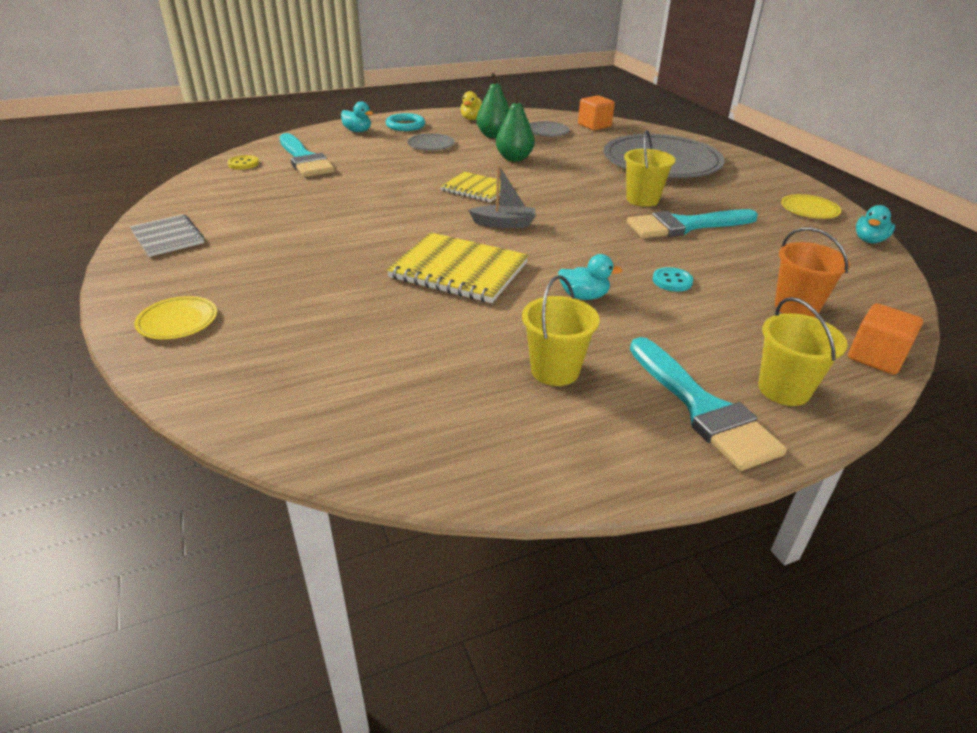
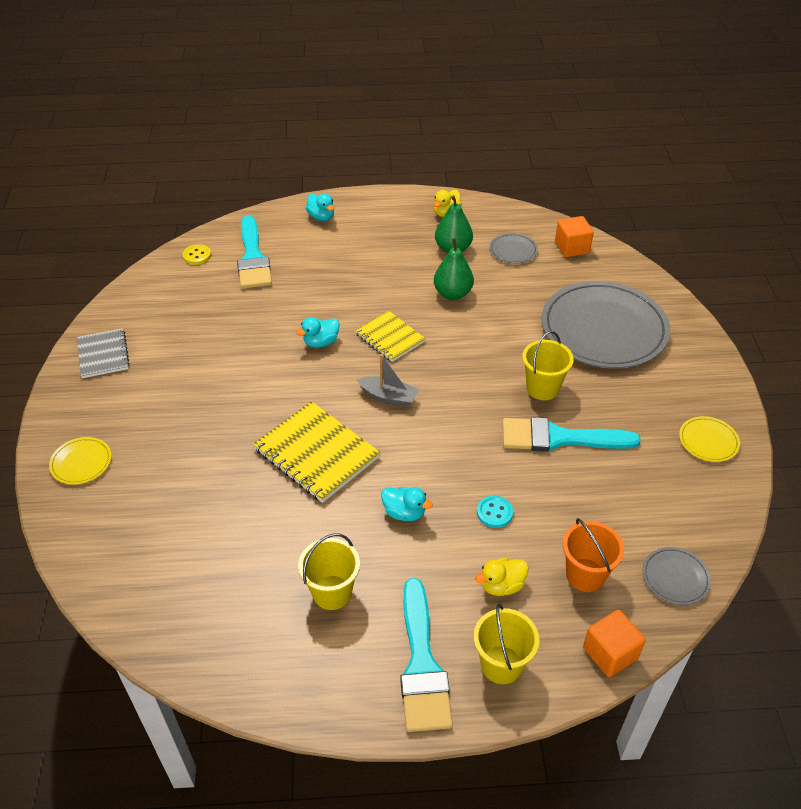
camera: 20 degrees right, 10 degrees up
turquoise ring [386,113,425,131] -> none
grey plate [407,133,455,150] -> grey plate moved to [643,547,711,605]
turquoise duck [856,205,895,243] -> turquoise duck moved to [296,317,340,348]
none -> yellow duck [475,558,529,596]

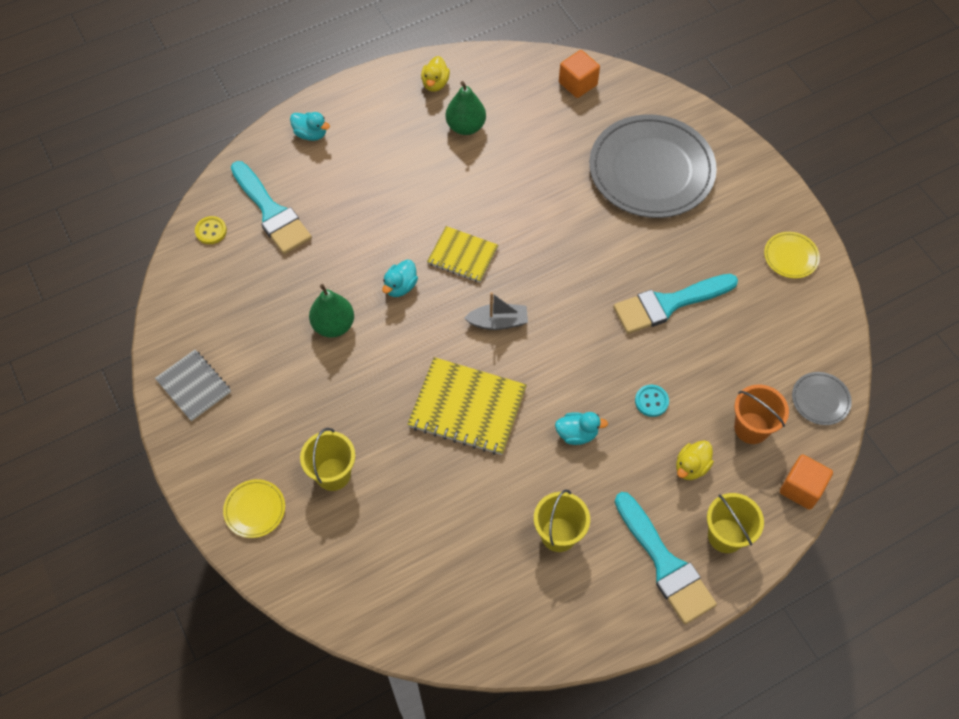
camera: 25 degrees left, 15 degrees up
green pear [434,238,474,300] -> green pear moved to [309,284,354,338]
grey plate [489,233,538,264] -> none
yellow bucket [522,331,574,400] -> yellow bucket moved to [300,428,355,491]

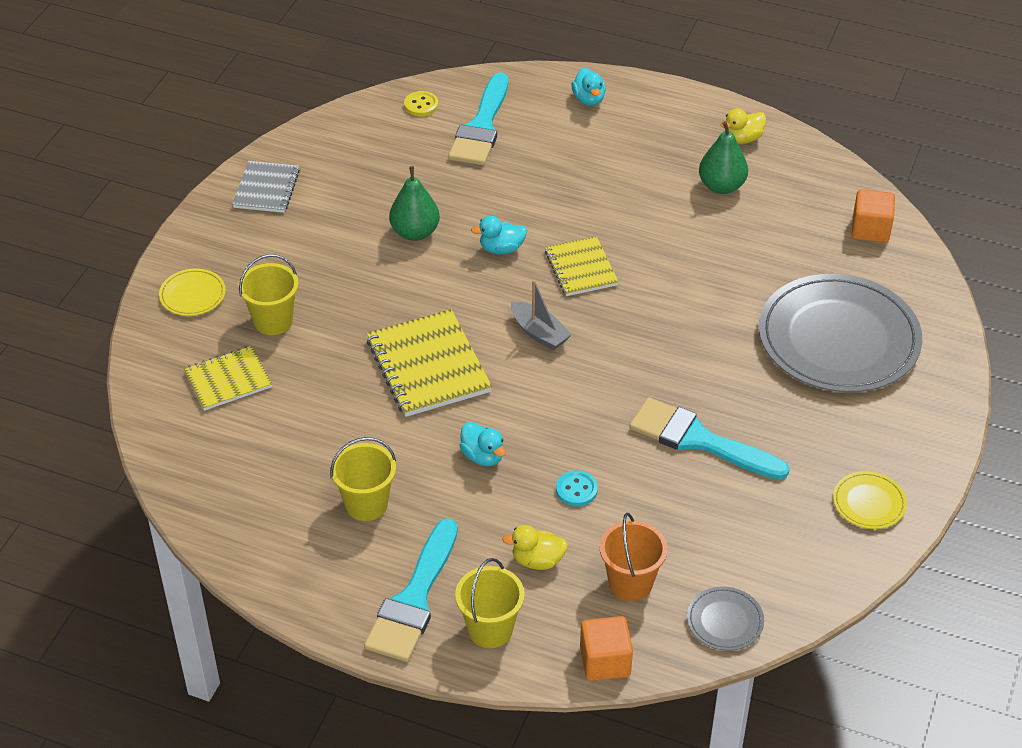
camera: 50 degrees right, 15 degrees down
none -> yellow notebook [183,346,272,411]

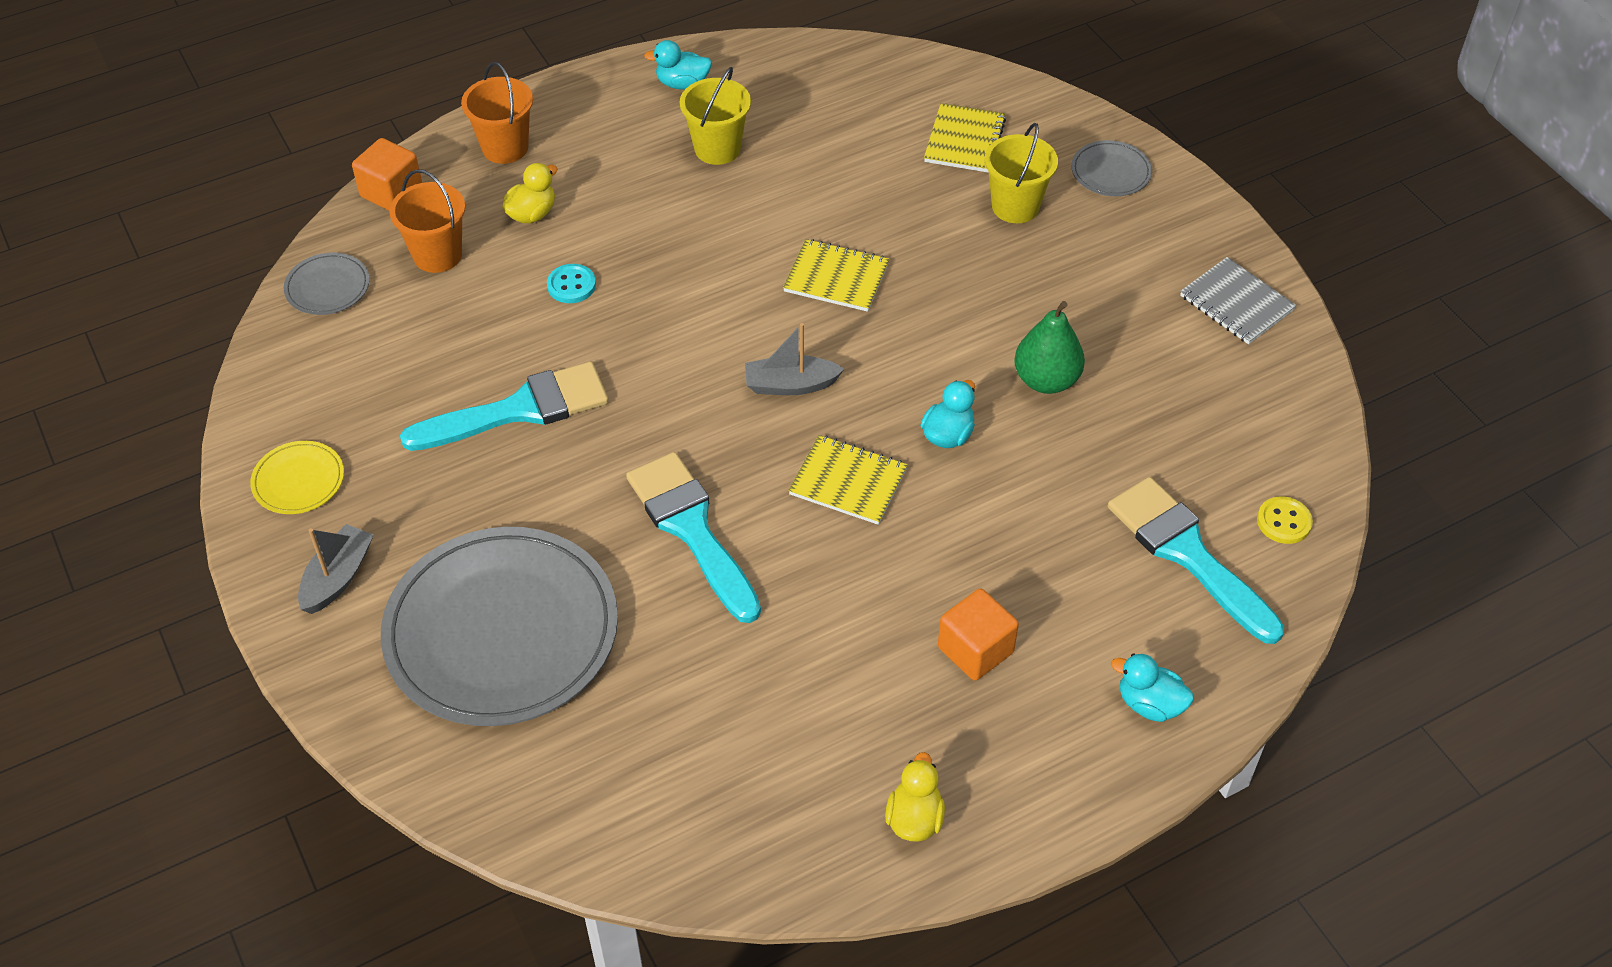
camera: 130 degrees right, 5 degrees up
yellow plate [159,268,226,316] -> grey plate [1071,140,1152,196]
turquoise brush [364,518,458,662] -> turquoise brush moved to [626,452,761,623]
yellow notebook [367,309,492,417] -> yellow notebook [783,239,889,312], size x0.63
yellow bucket [455,558,525,648] -> orange bucket [461,62,533,164]
turquoise duck [459,422,506,466] -> turquoise duck moved to [644,40,712,90]
green pear [699,121,748,194] -> none
orange cube [852,189,895,243] -> orange cube moved to [938,588,1019,681]
none -> grey boat [298,524,373,614]

